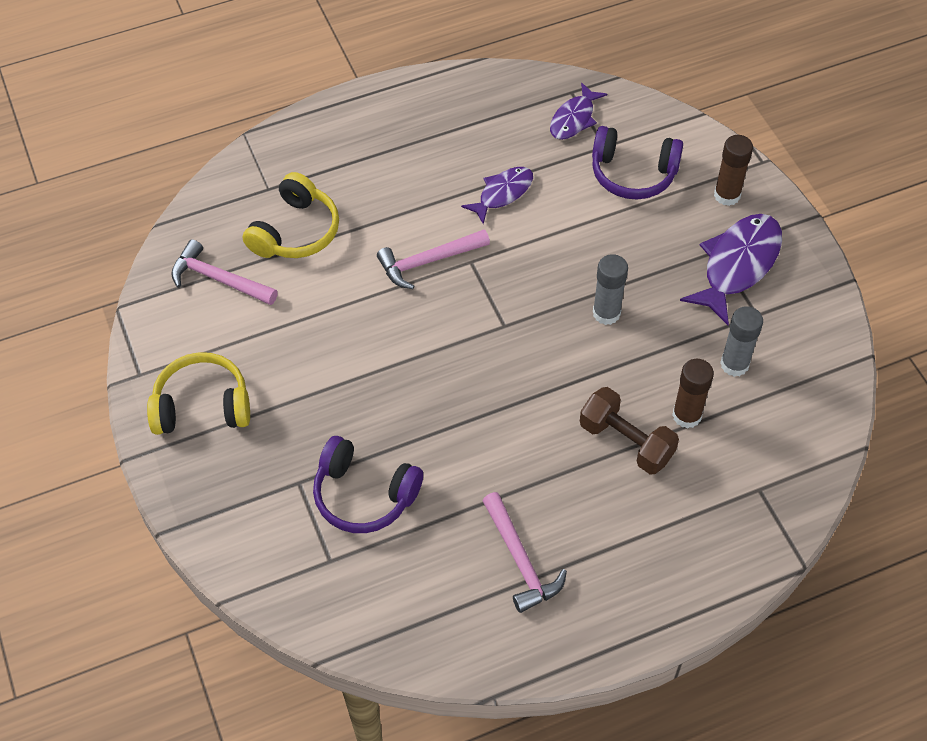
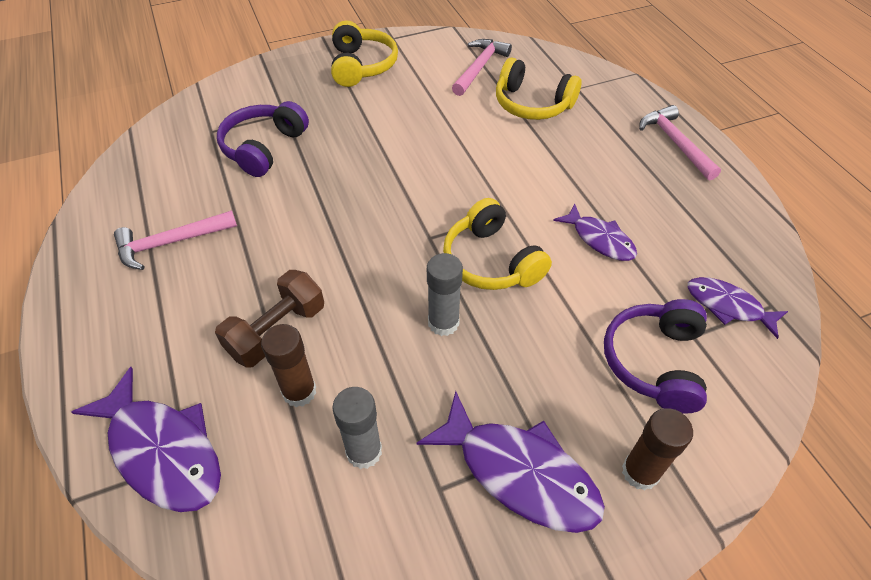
camera: 90 degrees right, 5 degrees down
pink hammer [377,229,490,289] -> pink hammer moved to [639,105,721,181]
none -> purple fish [72,367,221,512]
none -> yellow headphones [443,198,552,290]

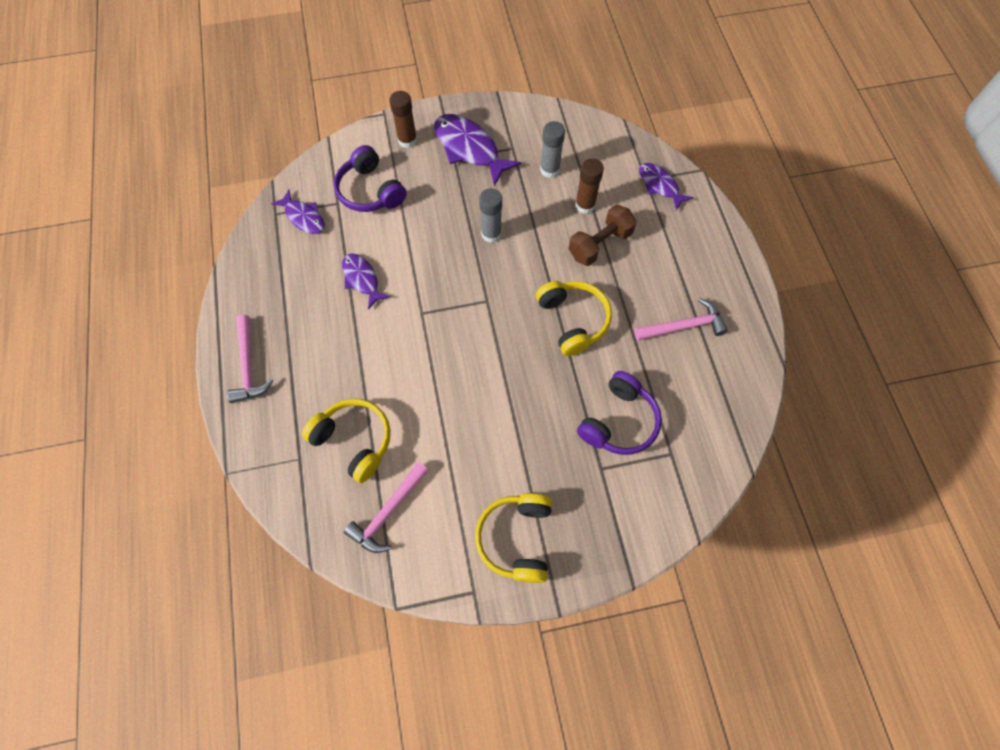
camera: 170 degrees left, 15 degrees up
purple fish [72,367,221,512] -> purple fish [639,163,693,211], size x0.61
yellow headphones [443,198,552,290] -> yellow headphones moved to [536,281,612,356]
purple headphones [604,299,707,414] -> purple headphones turned 120 degrees clockwise [334,145,407,212]

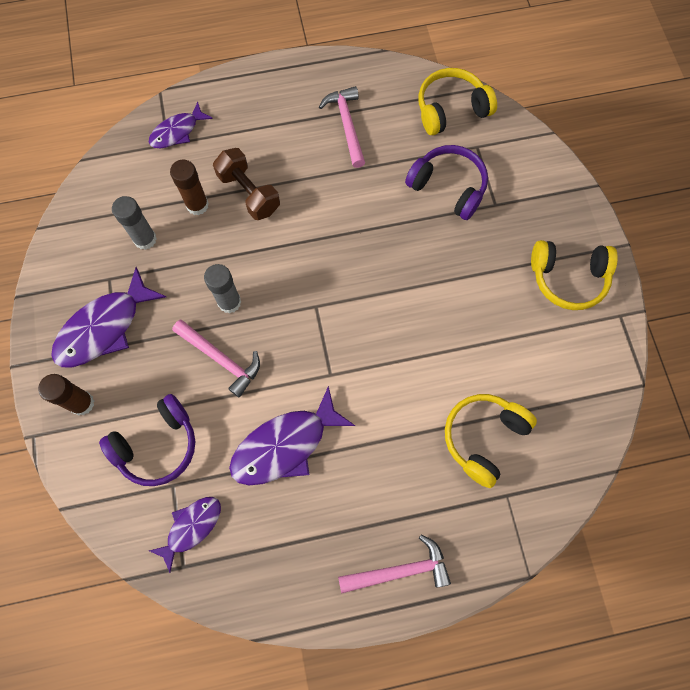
camera: 90 degrees left, 5 degrees up
purple fish [342,253,390,310] -> purple fish [229,386,355,485], size x1.65
pink hammer [344,462,429,553] -> pink hammer moved to [172,320,260,398]
yellow headphones [536,281,612,356] -> yellow headphones moved to [418,68,497,135]

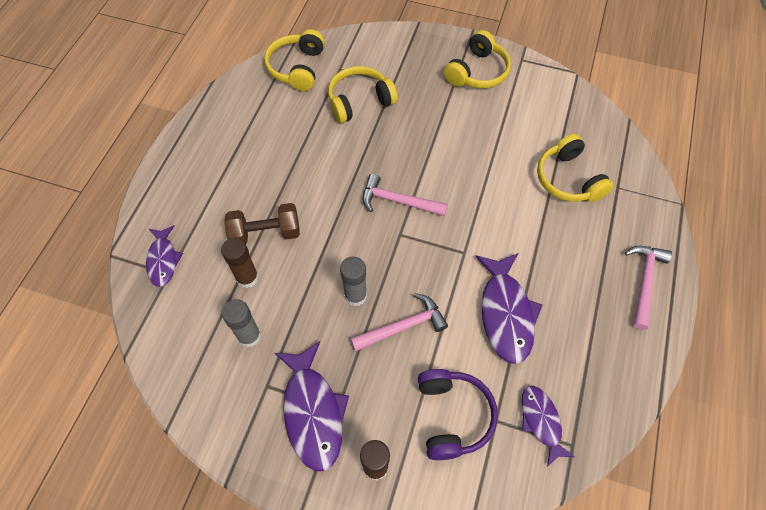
camera: 60 degrees left, 10 degrees down
pink hammer [319,86,365,168] -> pink hammer moved to [362,174,448,216]
purple headphones [405,145,488,220] -> yellow headphones [328,66,398,123]

